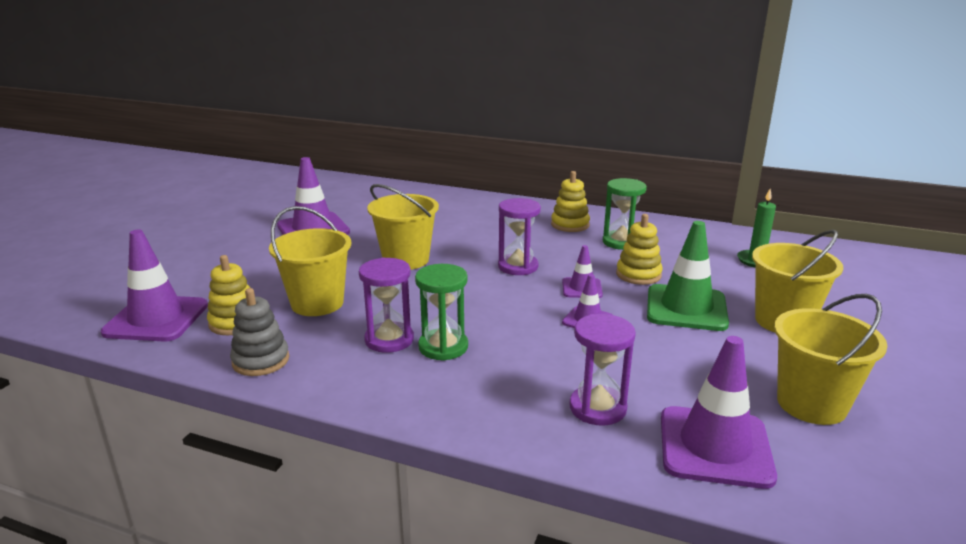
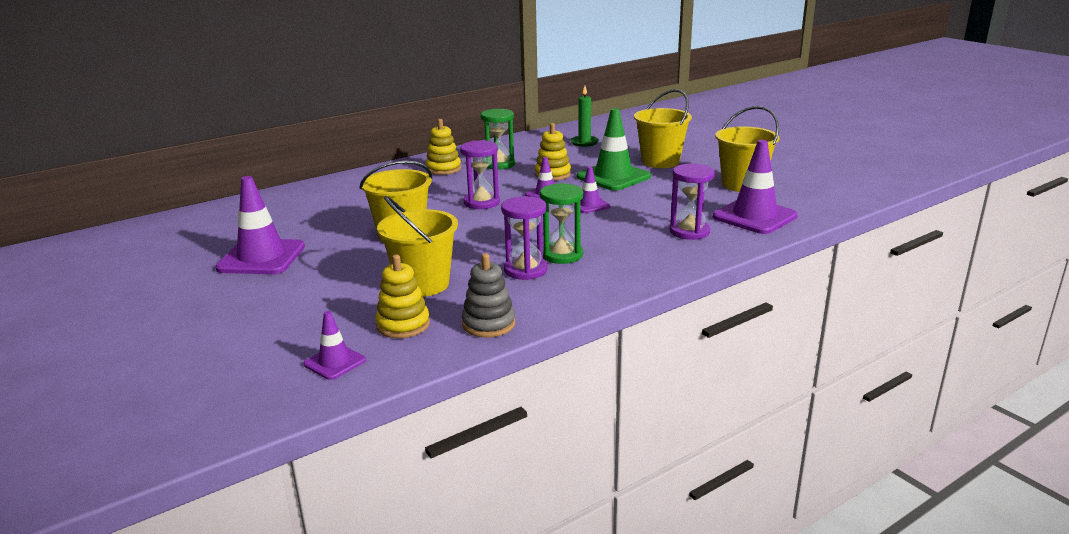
camera: 55 degrees left, 0 degrees up
purple traffic cone [101,230,208,342] -> purple traffic cone [304,311,366,380], size x0.53

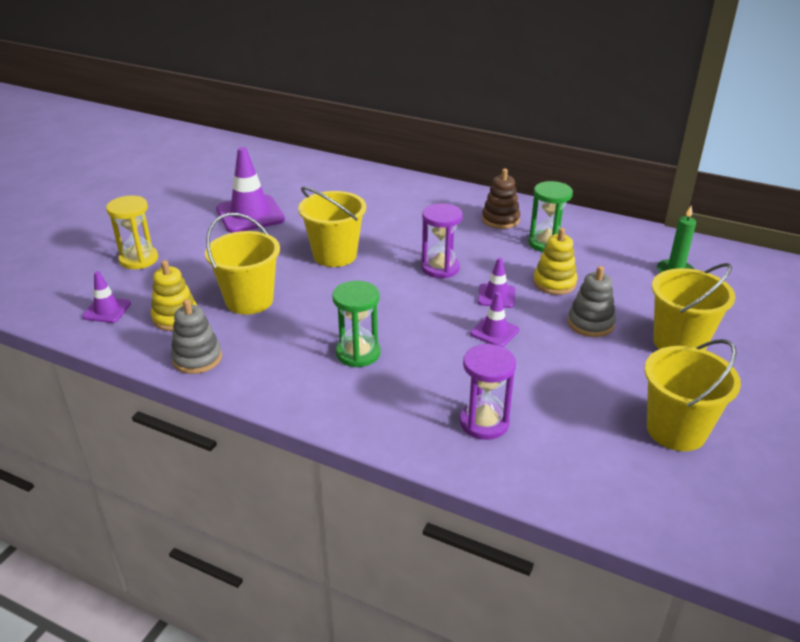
camera: 60 degrees right, 10 degrees up
yellow stacking toy [426,119,461,175] -> brown stacking toy [482,168,520,229]
purple hourglass [501,196,547,280] -> none
green traffic cone [577,108,651,191] -> grey stacking toy [568,266,616,337]
purple traffic cone [713,140,798,234] -> none
none -> yellow hourglass [106,196,158,269]

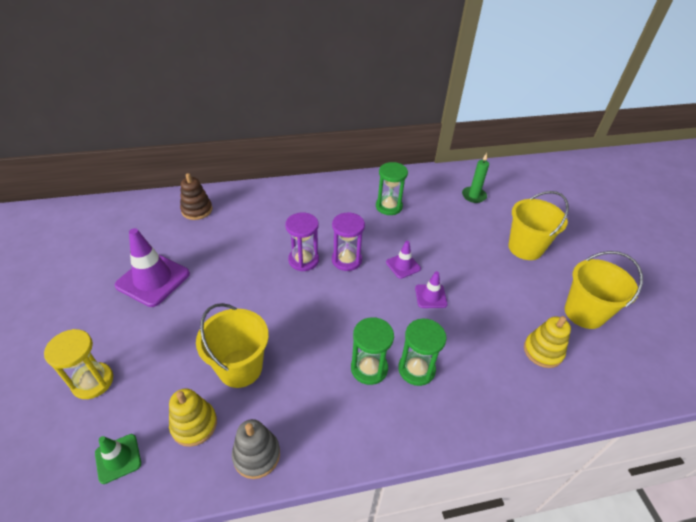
camera: 40 degrees left, 10 degrees up
purple traffic cone [82,271,131,323] -> green traffic cone [95,434,141,484]
yellow bucket [298,187,366,267] -> none
purple hourglass [460,344,516,440] -> purple hourglass moved to [285,212,319,271]
brown stacking toy [482,168,520,229] -> brown stacking toy moved to [180,173,212,220]
yellow stacking toy [533,228,577,295] -> yellow stacking toy moved to [524,316,571,368]
grey stacking toy [568,266,616,337] -> none
none -> green hourglass [398,318,447,386]

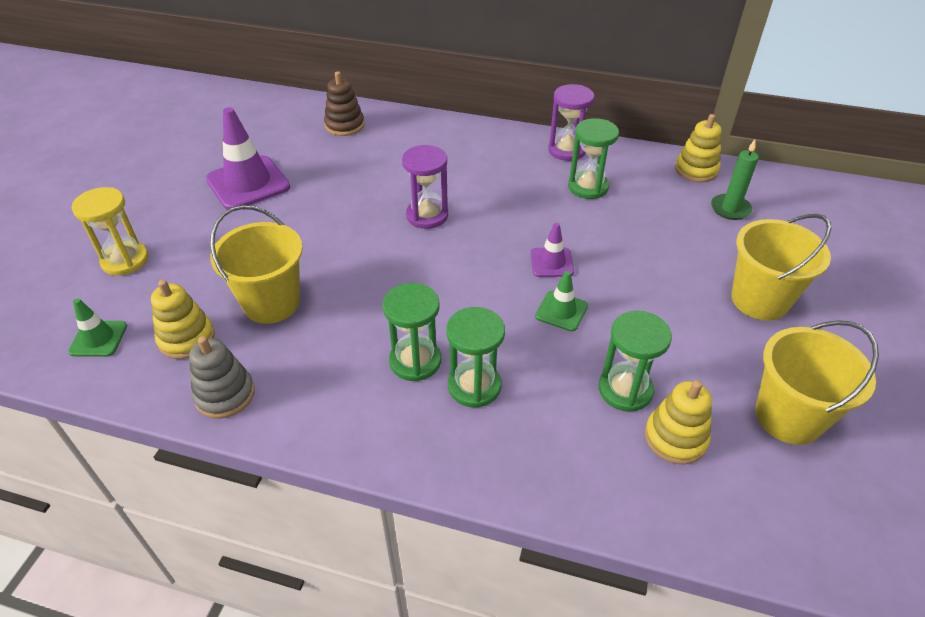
camera: 30 degrees right, 0 degrees up
purple hourglass [332,212,365,271] -> purple hourglass moved to [548,84,594,161]
purple traffic cone [415,271,447,308] -> green traffic cone [535,271,588,331]
none -> green hourglass [599,311,672,412]
none -> yellow stacking toy [675,114,722,182]

